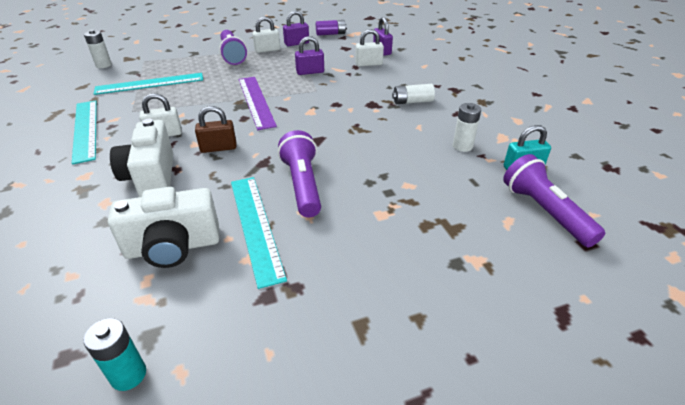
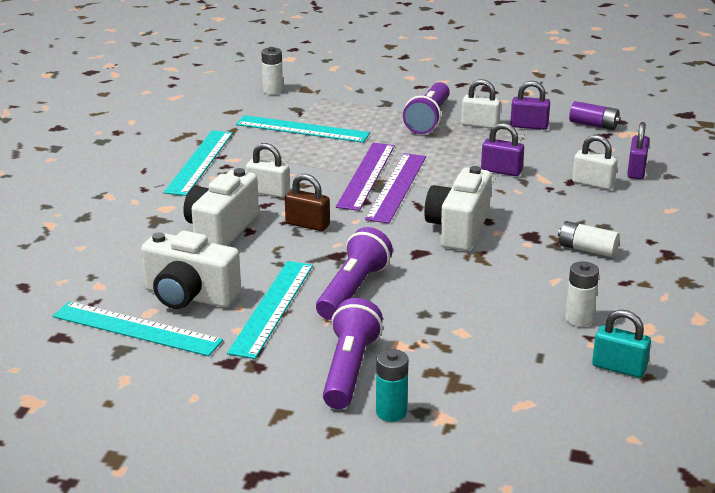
camera: 35 degrees right, 10 degrees down
turquoise battery [83,318,146,391] -> turquoise battery moved to [376,349,409,422]
purple flashlight [503,154,605,247] -> purple flashlight moved to [323,298,383,409]
none -> turquoise ruler [53,301,223,356]
none -> purple ruler [336,143,395,211]
none -> white camera [424,166,492,251]

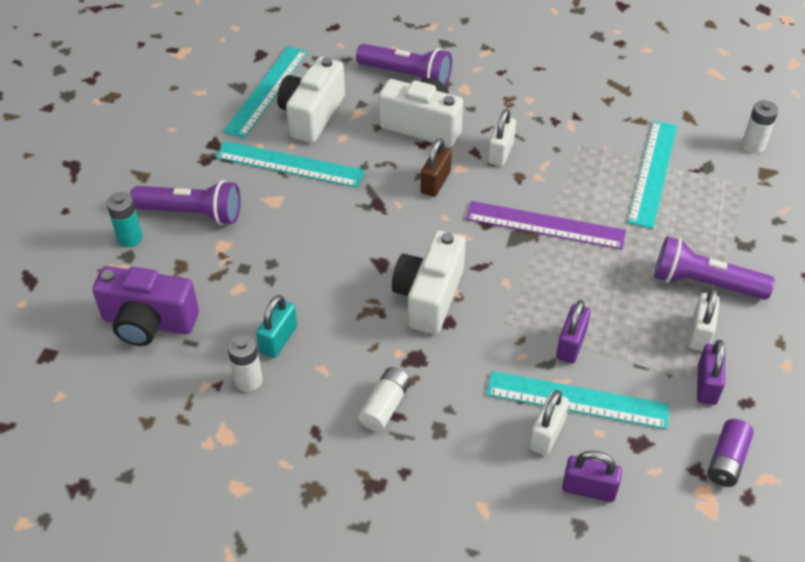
camera: 90 degrees right, 20 degrees up
turquoise ruler [164,130,233,196] -> turquoise ruler moved to [487,371,670,429]
purple flashlight [316,227,393,320] -> purple flashlight moved to [356,44,452,86]
purple ruler [365,153,426,224] -> none
white camera [424,166,492,251] -> white camera turned 90 degrees counterclockwise [392,230,466,334]
turquoise padlock [592,310,651,378] -> turquoise padlock moved to [256,295,297,358]
none -> purple camera [92,266,199,346]

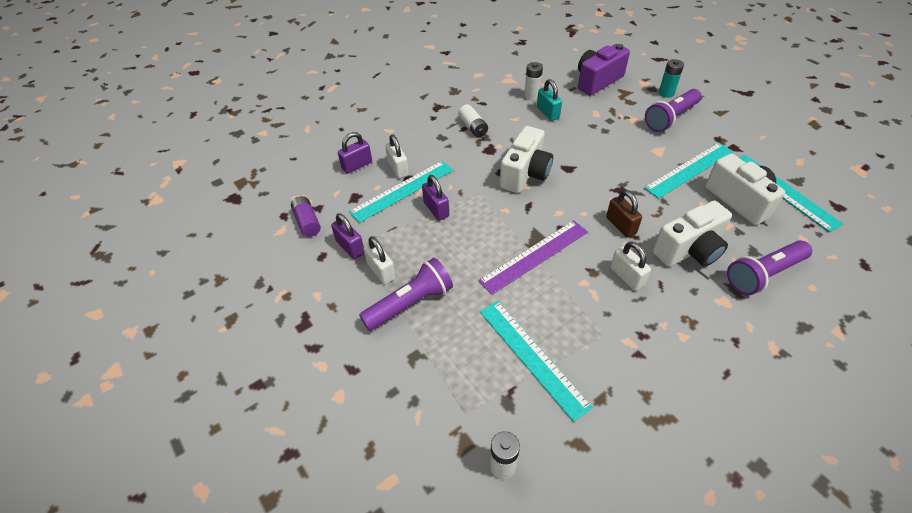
camera: 130 degrees right, 0 degrees up
white camera [392,230,466,334] -> white camera turned 60 degrees clockwise [500,126,553,193]

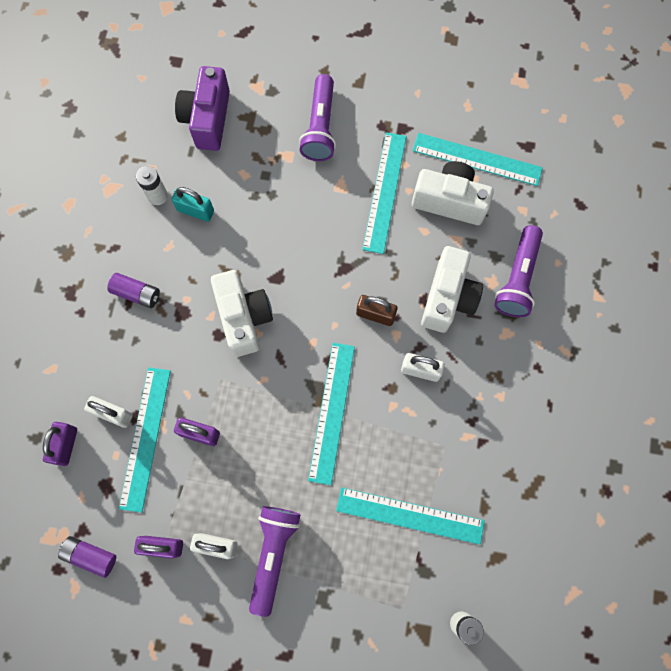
camera: 45 degrees left, 25 degrees up
white battery [458,104,488,137] -> purple battery [107,273,160,308]
purple ruler [478,220,588,295] -> turquoise ruler [308,343,355,485]
turquoise battery [659,59,684,98] -> none

